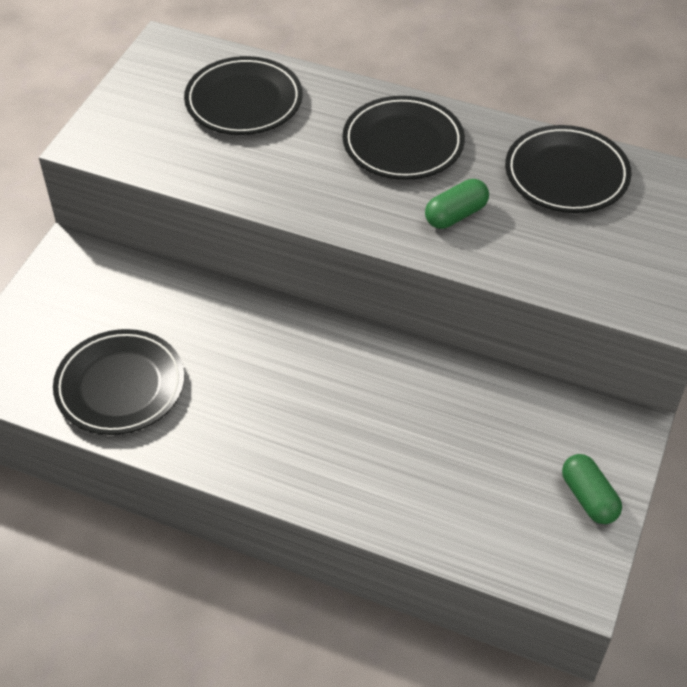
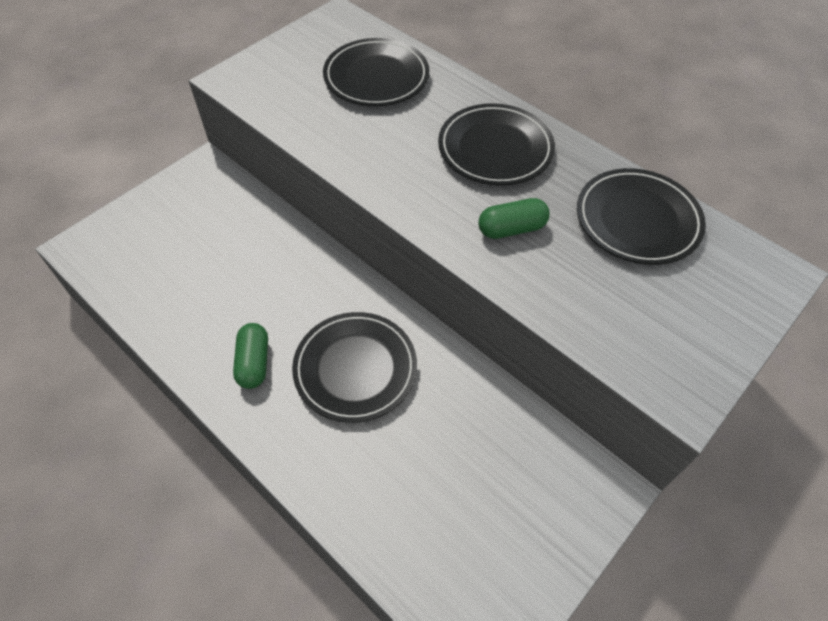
camera: 20 degrees right, 5 degrees up
black plate [53,329,184,435] -> black plate moved to [292,312,417,423]
green capsule [562,454,622,524] -> green capsule moved to [233,323,268,389]

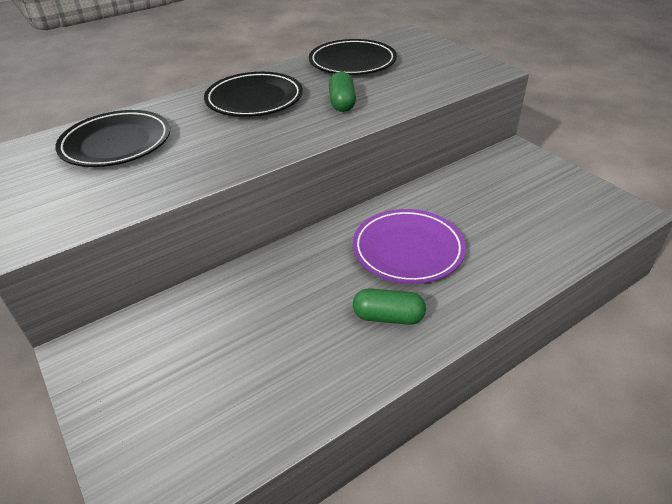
camera: 75 degrees left, 15 degrees down
black plate [292,312,417,423] -> purple plate [353,209,466,284]

